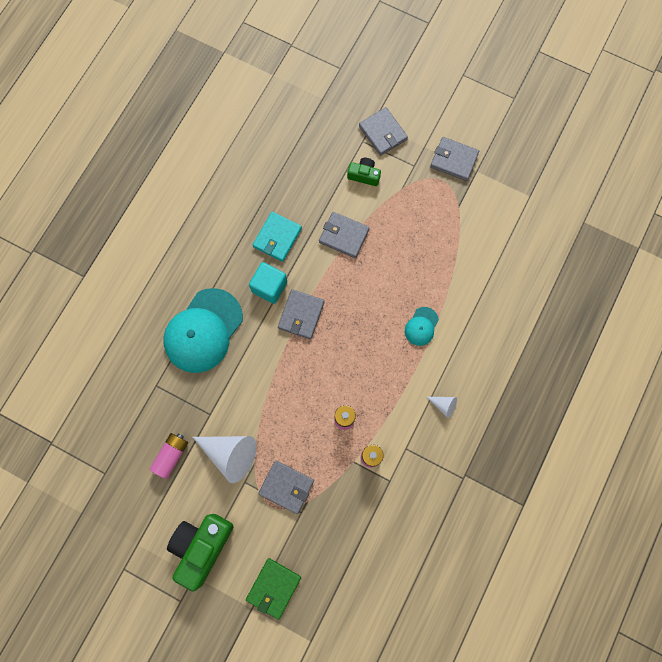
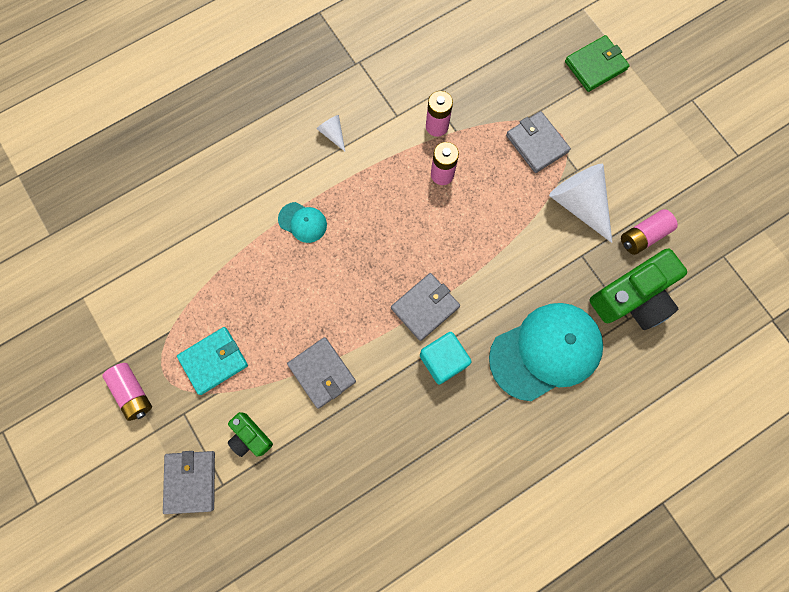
camera: 150 degrees left, 0 degrees up
green camera [167,514,234,592] -> green camera moved to [590,249,687,330]
turquoise wallet [253,212,302,262] -> turquoise wallet moved to [177,327,248,395]
turquoise cap [405,307,439,346] -> turquoise cap turned 60 degrees clockwise [278,202,327,243]
grey wallet [430,137,479,181] -> pink battery [102,363,152,421]

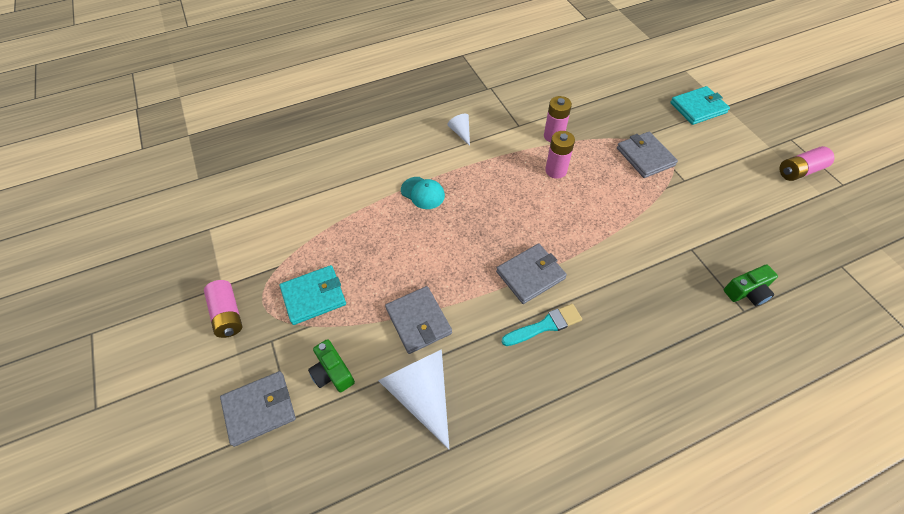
camera: 10 degrees right, 20 degrees down
grey wallet [163,451,215,514] -> grey wallet turned 60 degrees clockwise [220,371,296,447]
turquoise cube [420,332,472,384] -> turquoise brush [502,304,582,346]
turquoise cap [489,303,603,401] -> none
white cone [549,164,612,243] -> white cone moved to [378,349,449,449]
green wallet [565,35,630,92] -> turquoise wallet [670,86,730,125]
green camera [590,249,687,330] -> green camera [724,264,778,306], size x0.52
pink battery [621,209,678,255] -> pink battery moved to [779,146,834,181]

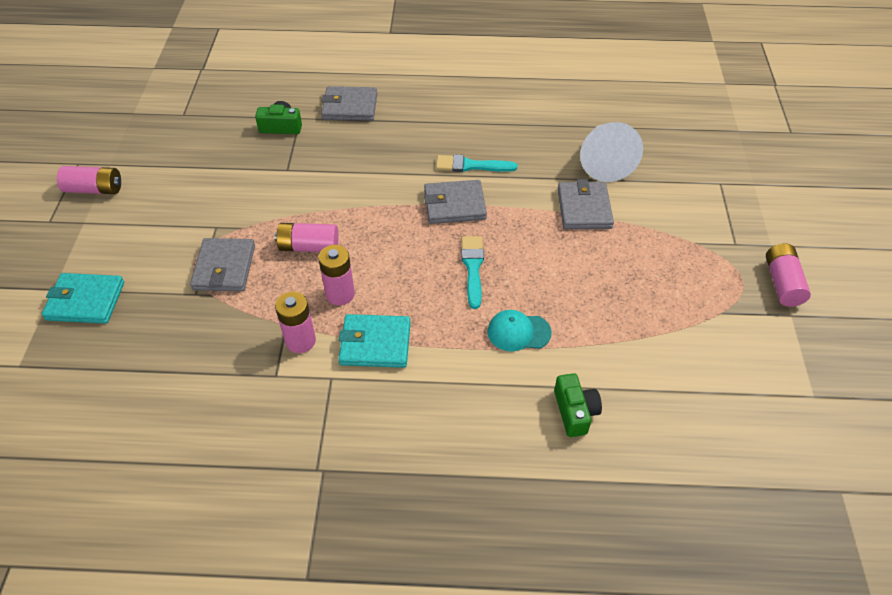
camera: 155 degrees left, 5 degrees down
grey wallet [220,371,296,447] -> grey wallet moved to [321,86,377,121]
turquoise wallet [280,265,346,325] -> turquoise wallet moved to [339,314,411,368]
green camera [308,339,355,392] -> green camera moved to [554,373,602,437]
turquoise cap [401,177,445,209] -> turquoise cap turned 60 degrees counterclockwise [487,310,552,351]
white cone [447,114,470,146] -> none
none -> pink battery [275,223,338,252]
none -> turquoise brush [461,236,484,309]

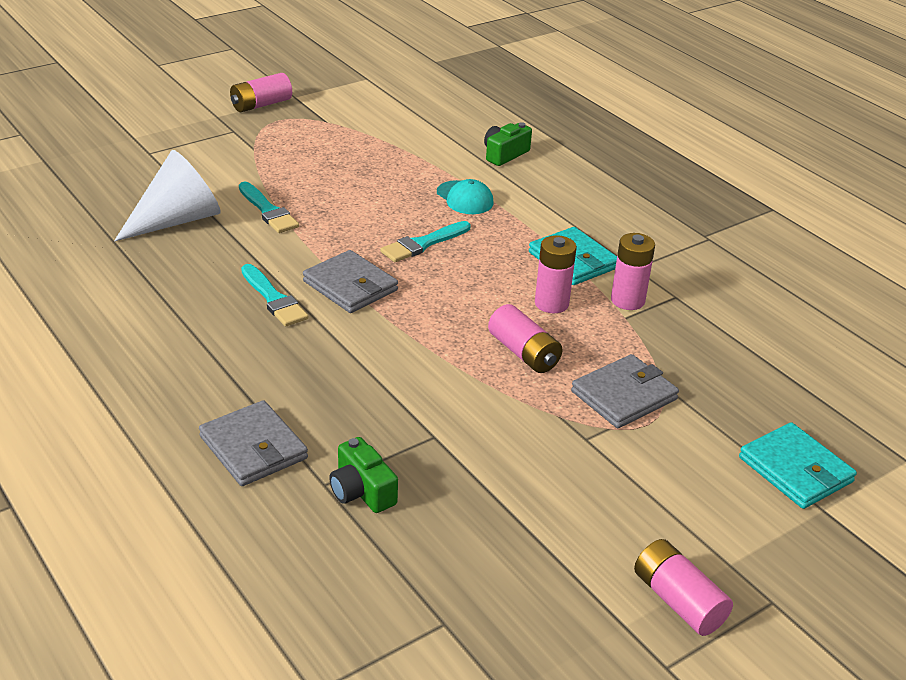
camera: 130 degrees left, 15 degrees down
grey wallet [558,179,614,229] -> turquoise brush [239,182,299,233]

